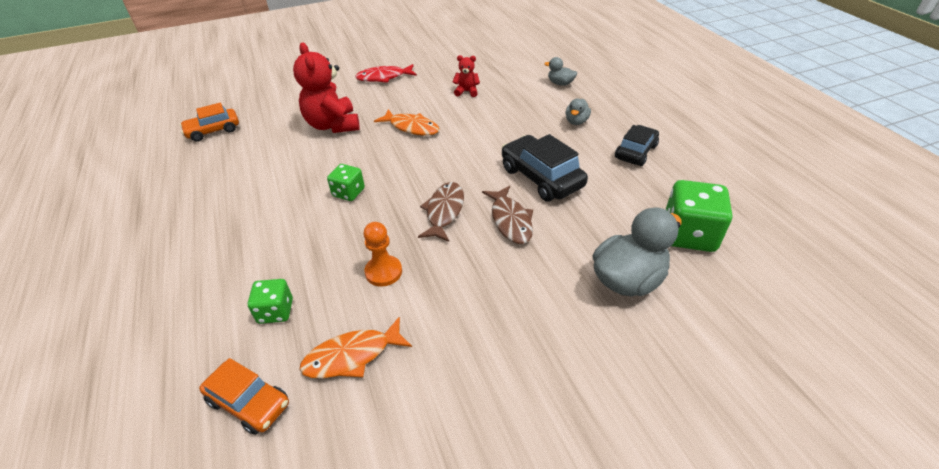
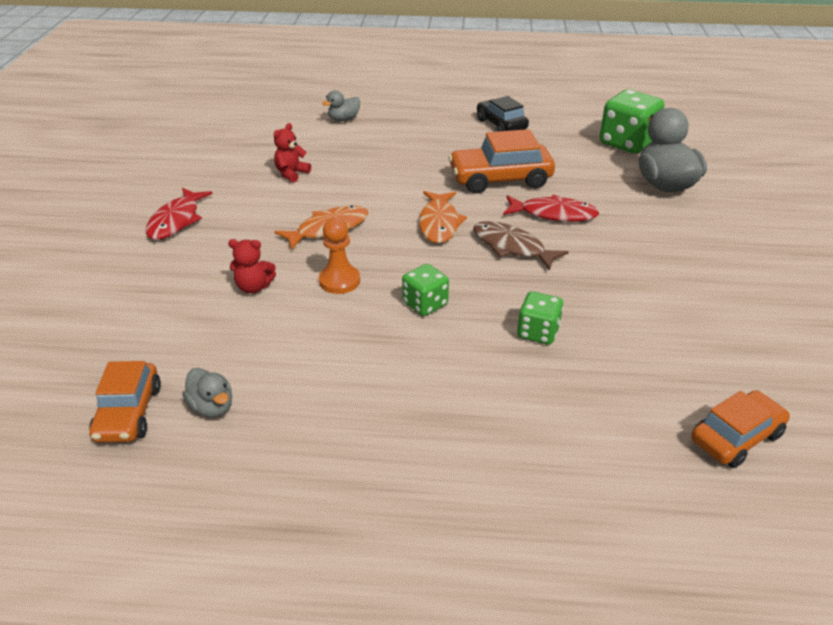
camera: 65 degrees left, 5 degrees down
green dice [248,279,293,324] -> green dice moved to [517,291,563,345]
red teddy bear [293,42,360,133] -> red teddy bear [228,239,276,294], size x0.49
orange fish [300,316,412,378] -> orange fish moved to [419,191,467,243]
orange pawn [363,222,402,287] -> orange pawn moved to [319,217,360,294]
brown fish [482,186,533,244] -> red fish [503,195,599,222]
black car [502,134,588,201] -> orange car [448,129,555,194]
grey duck [566,98,591,125] -> grey duck moved to [182,368,232,417]

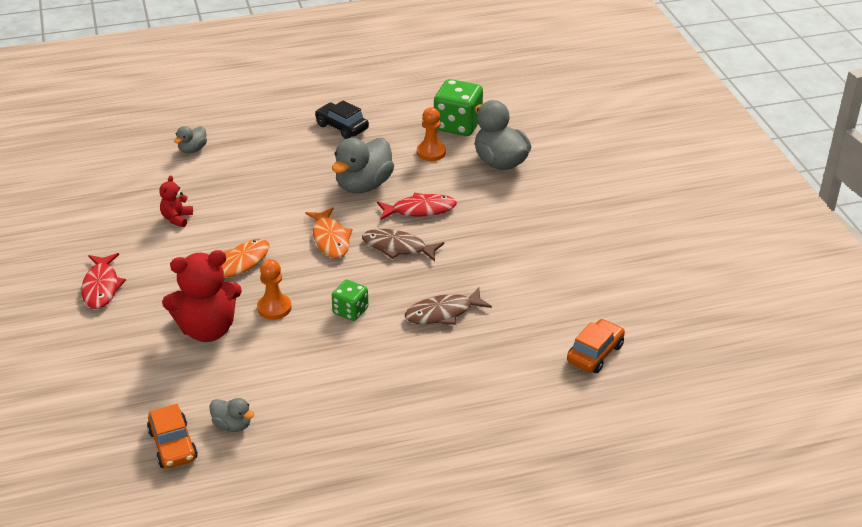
camera: 20 degrees left, 0 degrees up
red teddy bear [228,239,276,294] -> red teddy bear [162,250,242,342], size x2.05
orange car [448,129,555,194] -> grey duck [332,138,394,193]
green dice [517,291,563,345] -> brown fish [405,288,492,325]
none -> orange pawn [417,107,446,161]

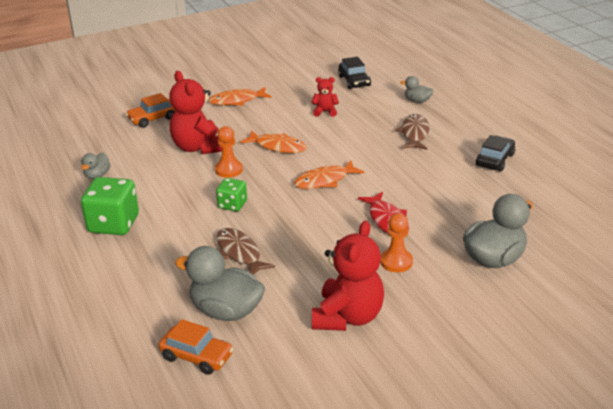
camera: 80 degrees right, 5 degrees down
red fish [81,253,126,309] -> orange fish [209,87,271,106]
orange car [147,404,198,468] -> orange car moved to [126,93,176,128]
grey duck [332,138,394,193] -> grey duck moved to [175,246,265,321]
brown fish [362,229,444,262] -> brown fish moved to [396,114,429,150]
orange pawn [417,107,446,161] -> orange pawn moved to [380,213,413,272]
green dice [434,79,483,136] -> green dice moved to [81,177,139,235]
none -> red teddy bear [312,221,384,331]
none -> black car [338,57,371,89]

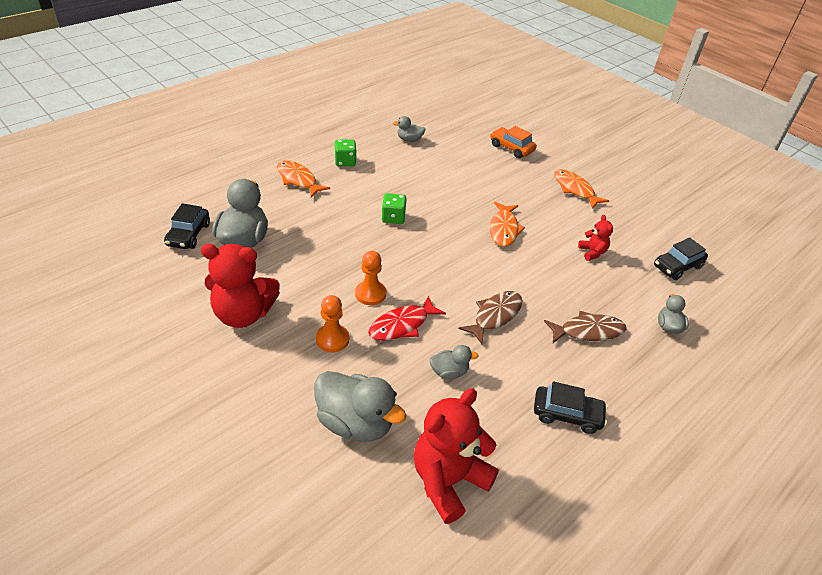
camera: 70 degrees right, 10 degrees up
green dice [81,177,139,235] -> green dice [335,139,357,166], size x0.58
orange car [159,319,234,375] -> black car [164,204,210,249]
red teddy bear [169,71,222,154] -> red teddy bear moved to [414,388,499,524]
orange pawn [215,126,243,178] -> orange pawn moved to [355,251,386,305]
brown fish [217,228,275,274] -> brown fish moved to [458,291,522,344]
orange fish [294,160,364,189] -> orange fish moved to [277,160,330,198]
none -> grey duck [429,345,479,379]

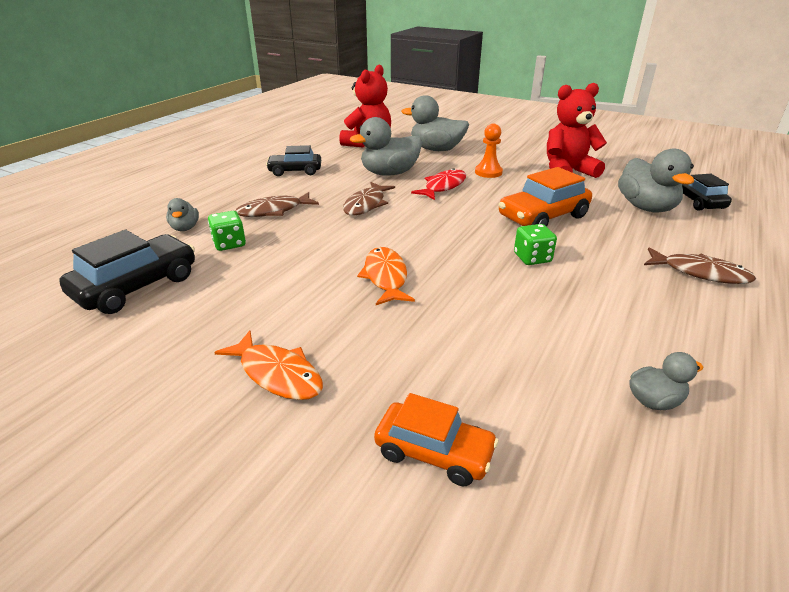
camera: 165 degrees right, 10 degrees down
orange fish [277,160,330,198] -> brown fish [644,247,756,284]
green dice [335,139,357,166] -> green dice moved to [208,211,246,251]
orange pawn [355,251,386,305] -> none
grey duck [429,345,479,379] -> grey duck [350,117,422,176], size x1.95
red teddy bear [578,215,613,261] -> none
black car [654,238,708,280] -> black car [59,230,195,314], size x1.50
none -> orange car [499,167,592,227]

